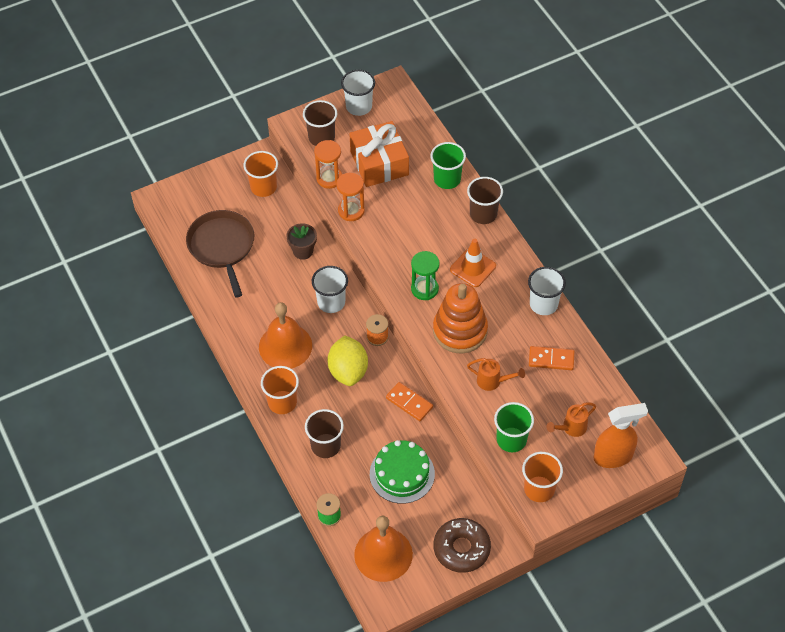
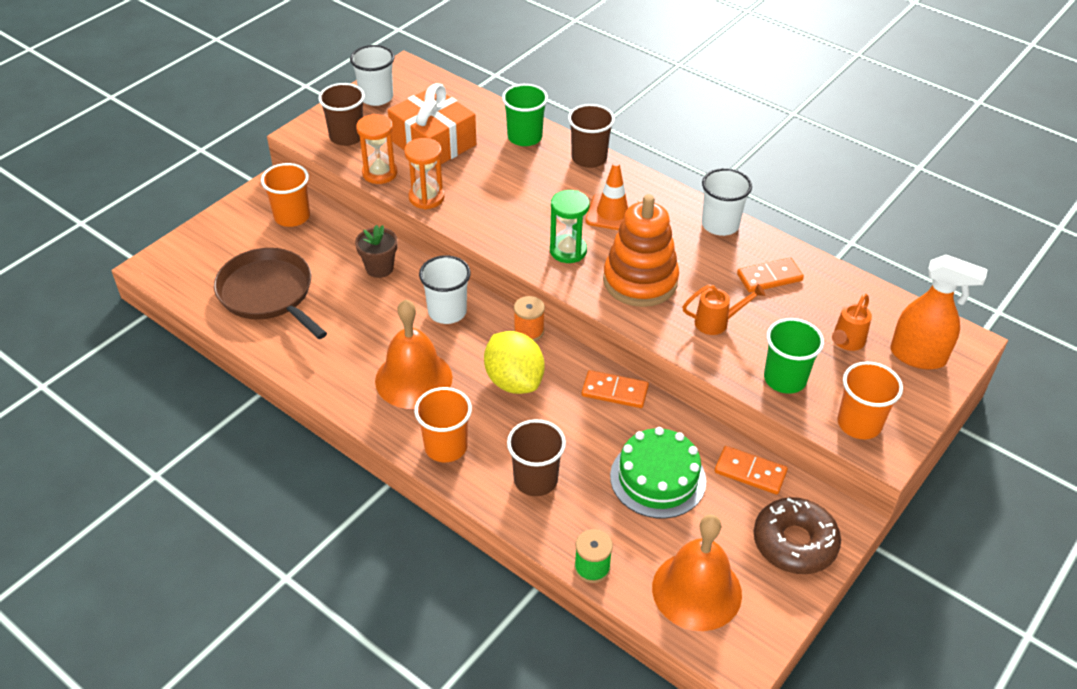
camera: 25 degrees left, 10 degrees down
orange spray bottle [593,403,648,468] -> orange spray bottle turned 60 degrees clockwise [890,254,988,369]
none -> orange domino [715,446,788,495]

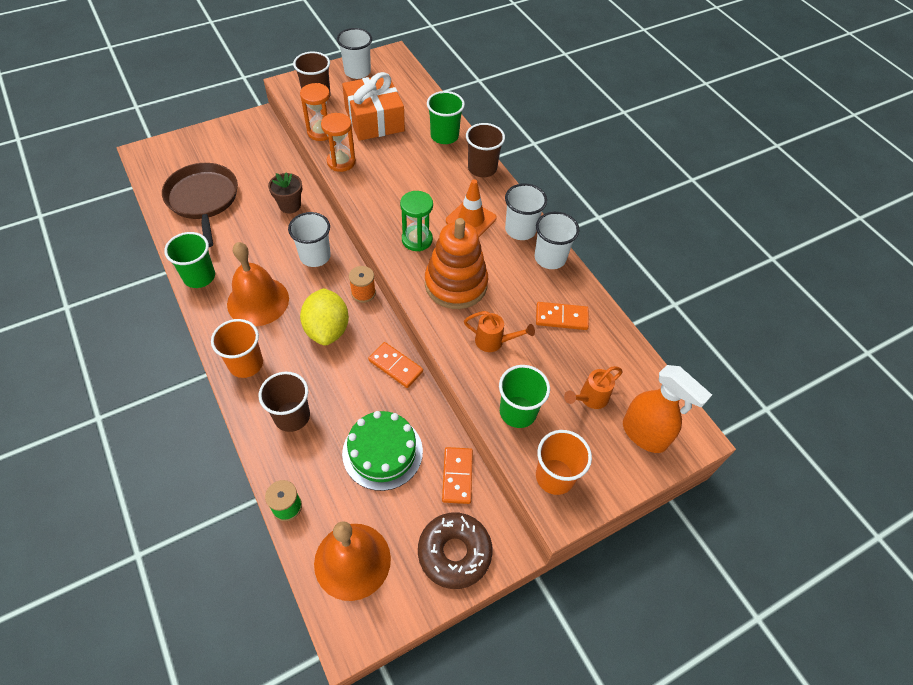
camera: 20 degrees right, 10 degrees up
orange cup [261,163,310,227] -> none
orange domino [715,446,788,495] -> orange domino turned 45 degrees clockwise [442,447,473,504]
none -> green cup [164,232,215,288]
none -> white cup [505,183,547,240]

